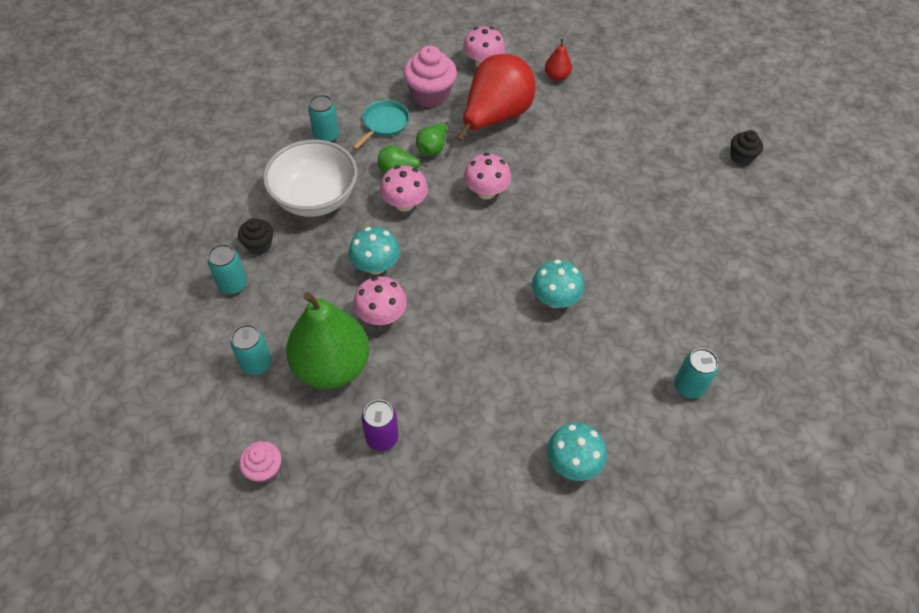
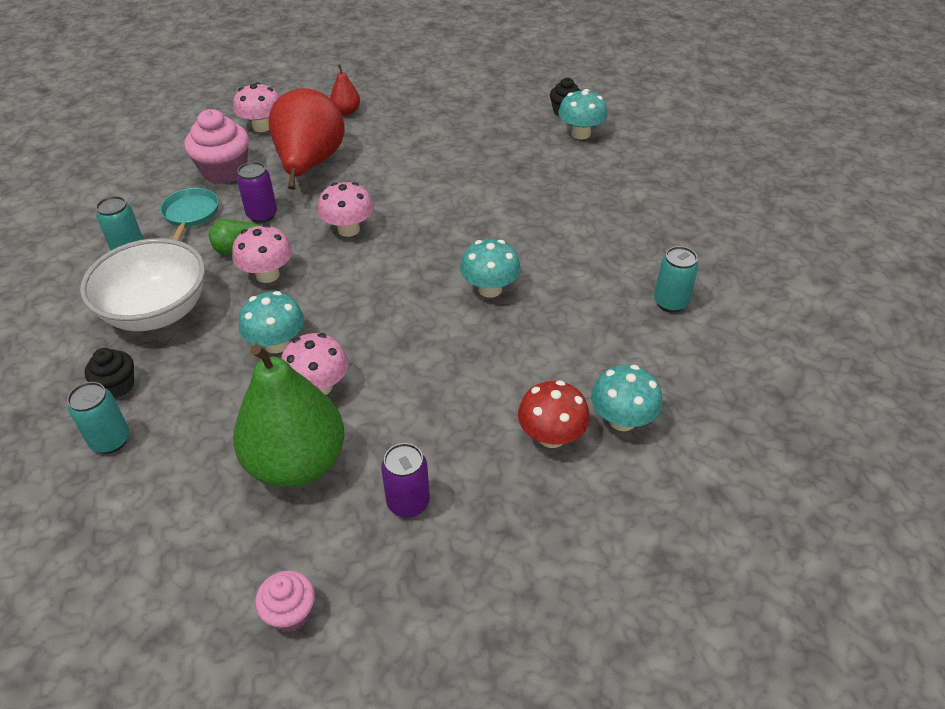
camera: 30 degrees left, 10 degrees down
turquoise can [230,324,272,375] -> none
green pear [416,121,449,156] -> purple can [237,162,277,223]
none -> red mushroom [518,380,590,448]
none -> turquoise mushroom [558,89,608,140]

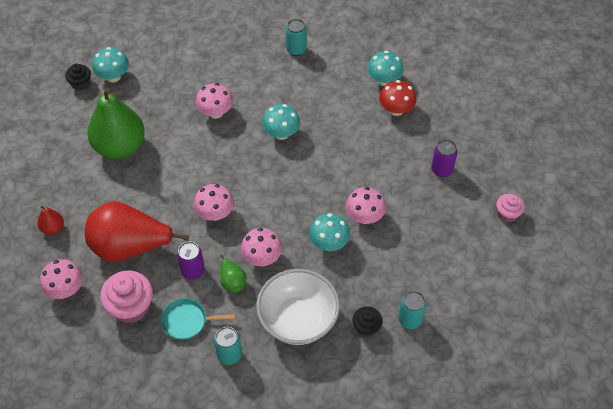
camera: 90 degrees left, 10 degrees up
green pear [233,344,345,488] -> green pear moved to [87,88,145,159]
none -> pink mushroom [196,83,233,119]

